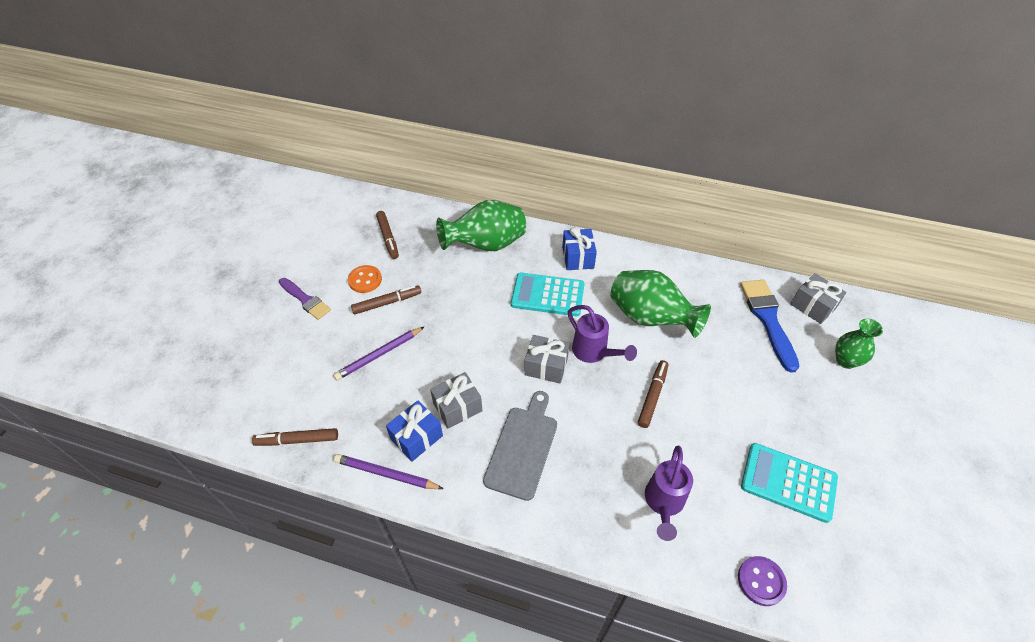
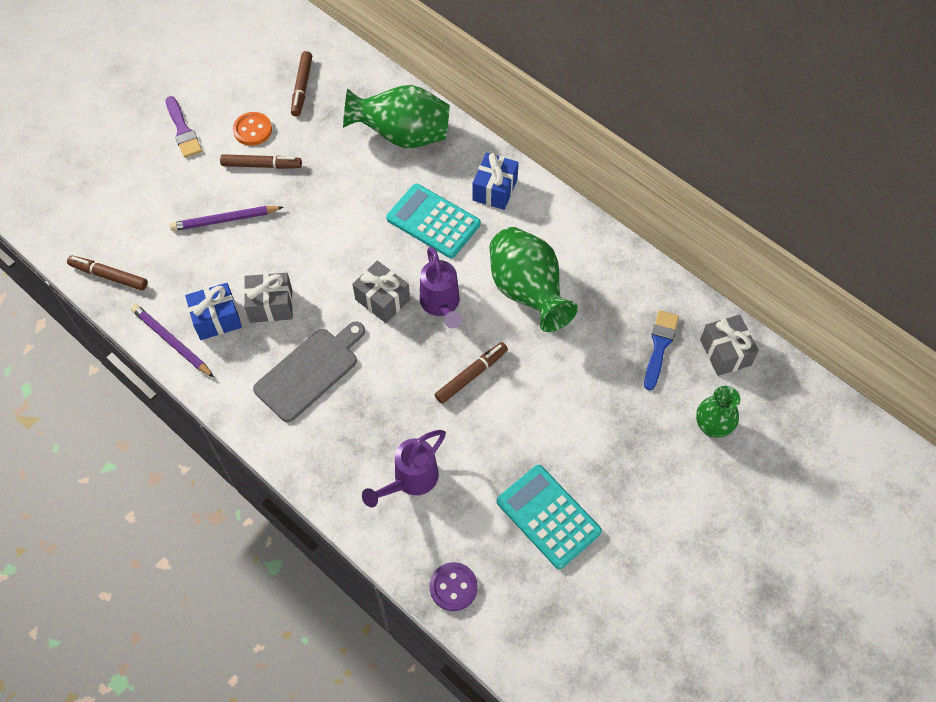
camera: 25 degrees right, 10 degrees up
blue brush [740,280,800,373] -> blue brush [644,310,679,390], size x0.65

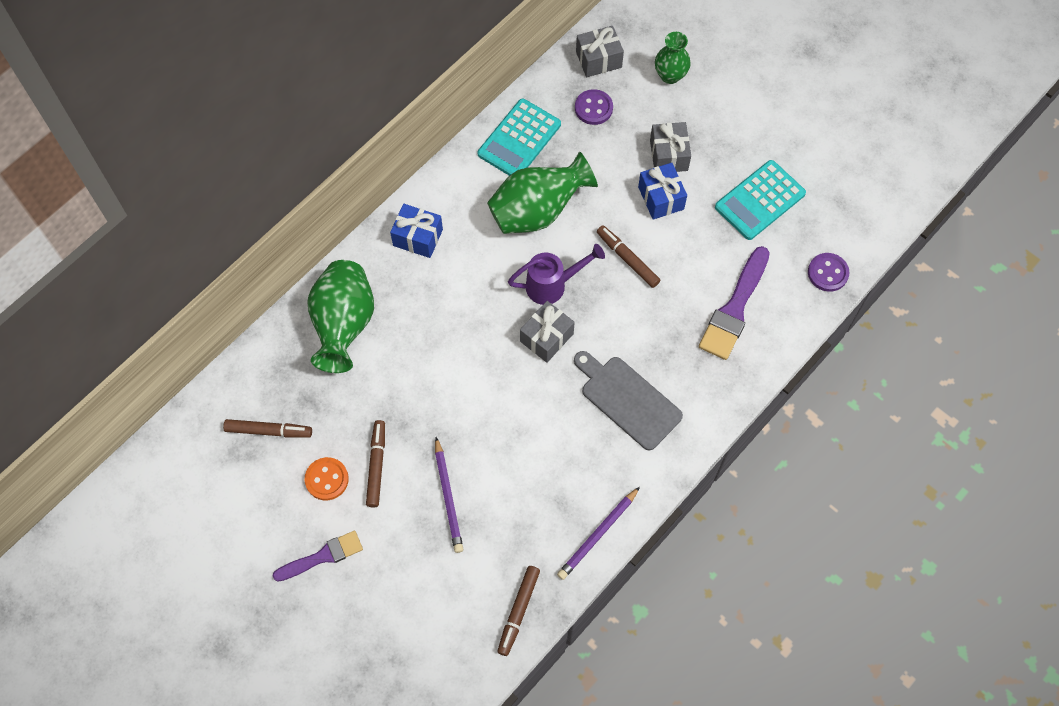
camera: 90 degrees left, 5 degrees up
blue gift [185,283,242,340] -> blue gift moved to [638,163,687,220]
grey gift [244,273,293,323] -> grey gift moved to [650,122,691,172]
purple watering can [362,430,446,507] -> purple brush [699,246,770,360]
turquoise calculator [386,183,481,258] -> turquoise calculator moved to [478,99,561,176]
blue brush [644,310,679,390] -> purple button [575,89,613,125]

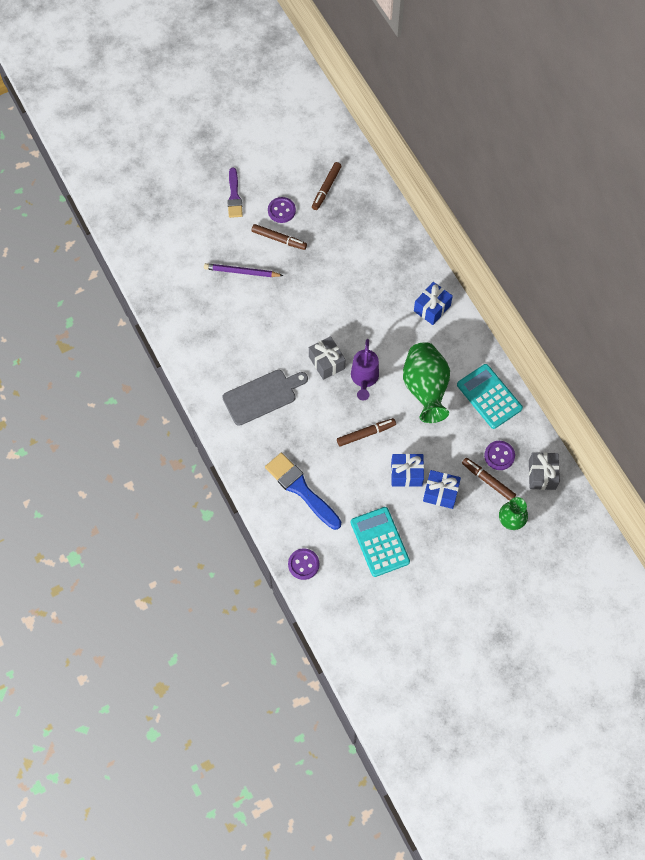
camera: 110 degrees right, 0 degrees up
orange button [305,457,349,500] -> purple button [268,197,296,223]
green vase [307,260,374,373] -> none
brown marker [497,566,540,656] -> brown marker moved to [462,458,516,501]
purple pencil [557,487,640,580] -> none
grey gift [650,122,691,172] -> blue gift [423,470,461,509]
purple brush [699,246,770,360] -> blue brush [265,453,341,530]

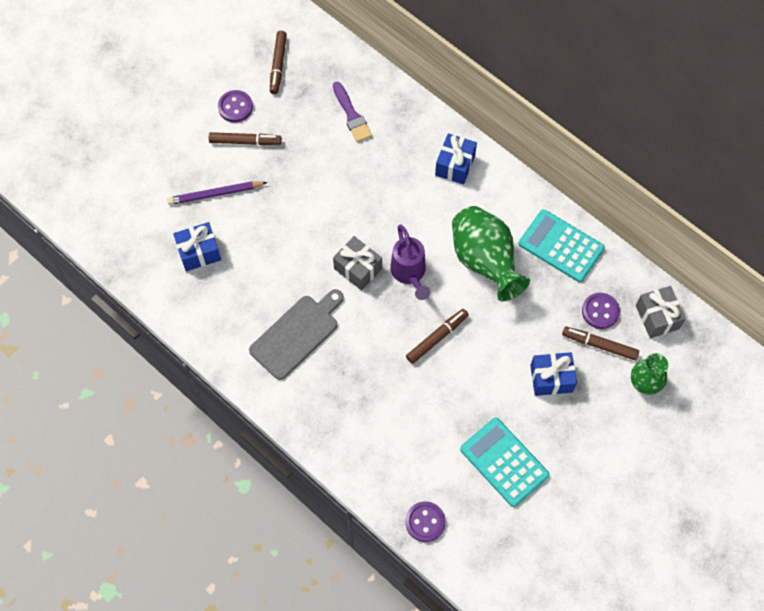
camera: 20 degrees left, 0 degrees up
purple brush [227,168,243,218] -> purple brush moved to [333,82,372,142]
blue brush [265,453,341,530] -> none
blue gift [391,454,424,487] -> blue gift moved to [173,222,221,271]

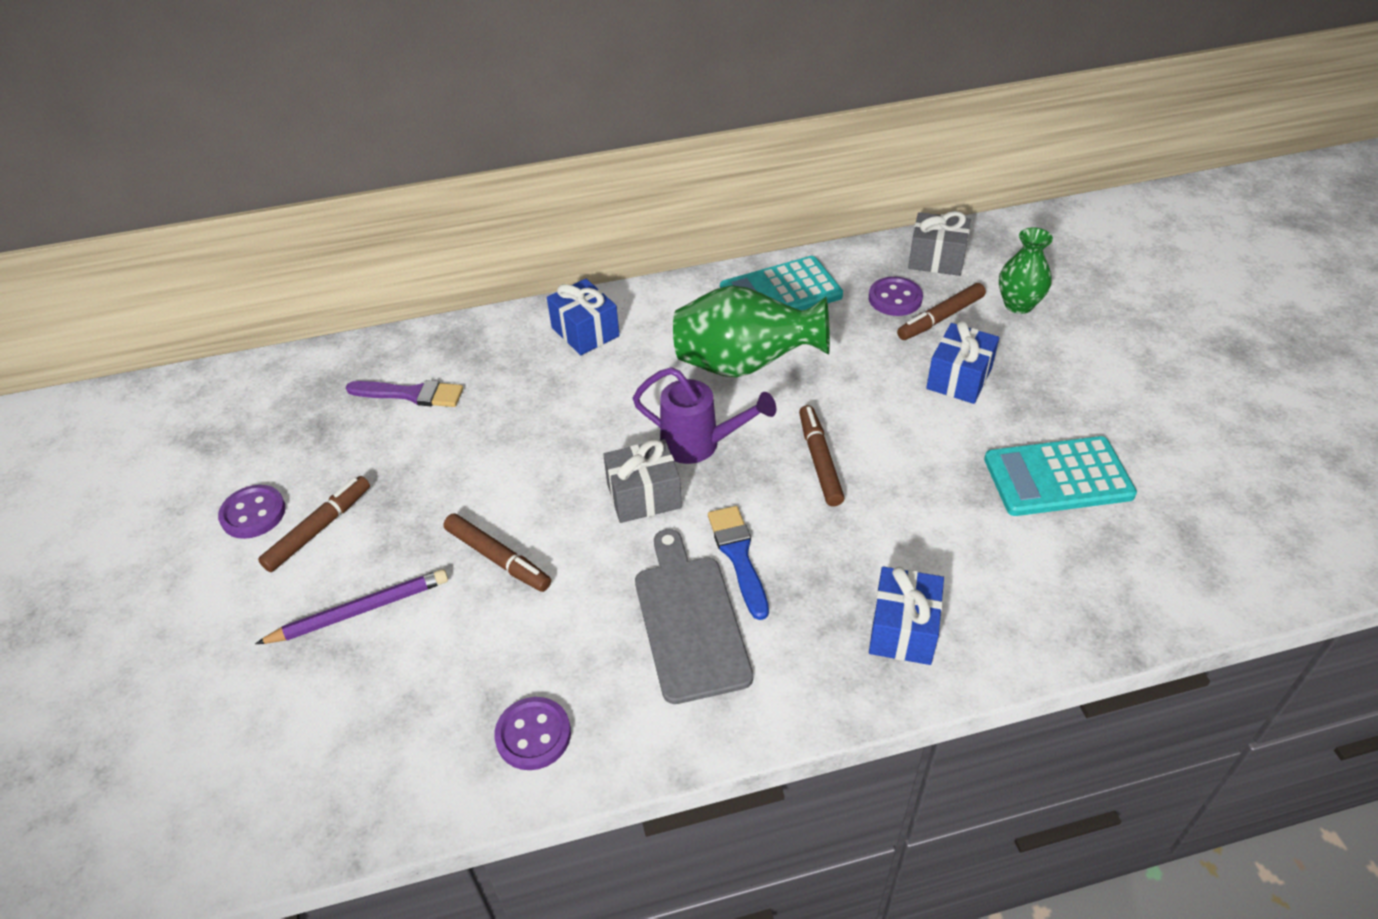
camera: 55 degrees left, 20 degrees down
purple pencil [167,181,267,205] -> purple pencil turned 135 degrees counterclockwise [255,569,448,644]
blue gift [173,222,221,271] -> blue gift moved to [869,566,944,665]
brown marker [270,31,287,94] -> brown marker moved to [443,513,551,592]
purple button [405,501,446,542] -> purple button moved to [494,697,571,770]
none -> blue brush [708,506,769,620]

